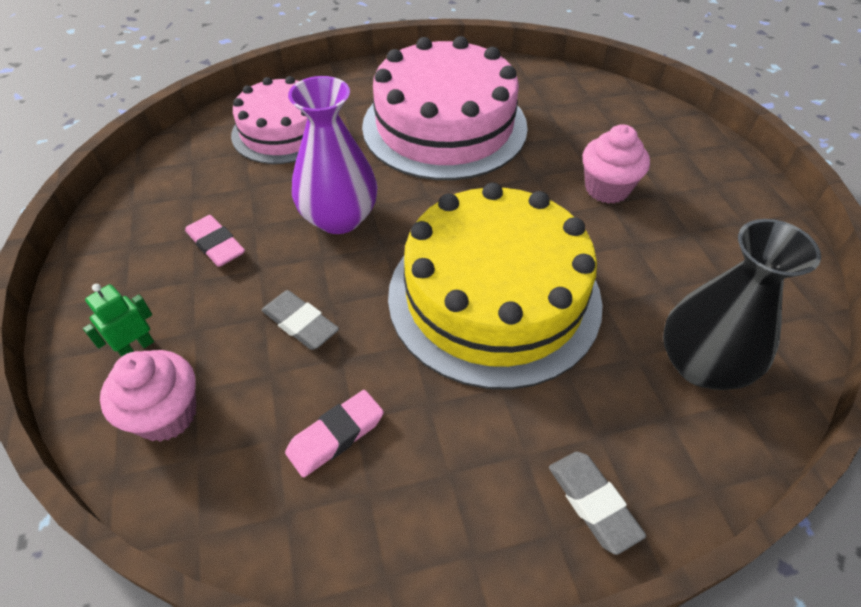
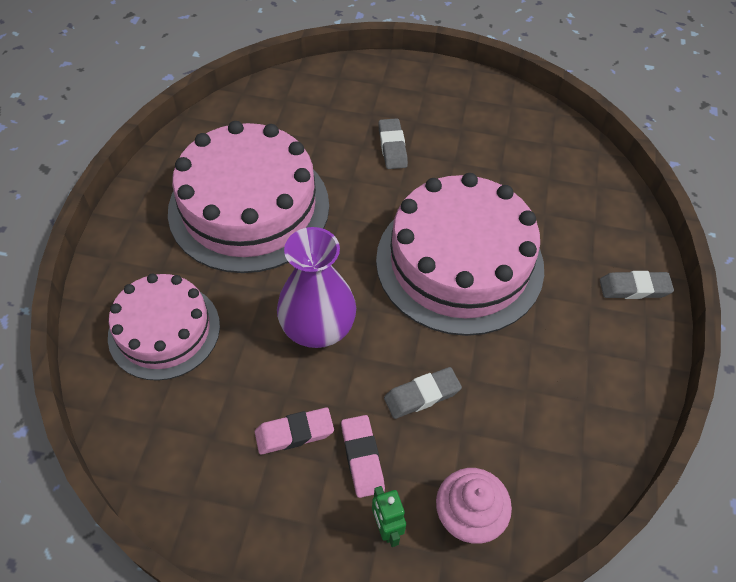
camera: 65 degrees left, 5 degrees up
pink eraser [285,390,384,477] -> pink eraser moved to [341,415,385,498]
yellow cake [388,182,603,390] -> pink cake [376,173,544,336]
pink cupcake [583,124,650,204] -> grey eraser [378,118,408,169]
black vase [663,219,821,390] -> none

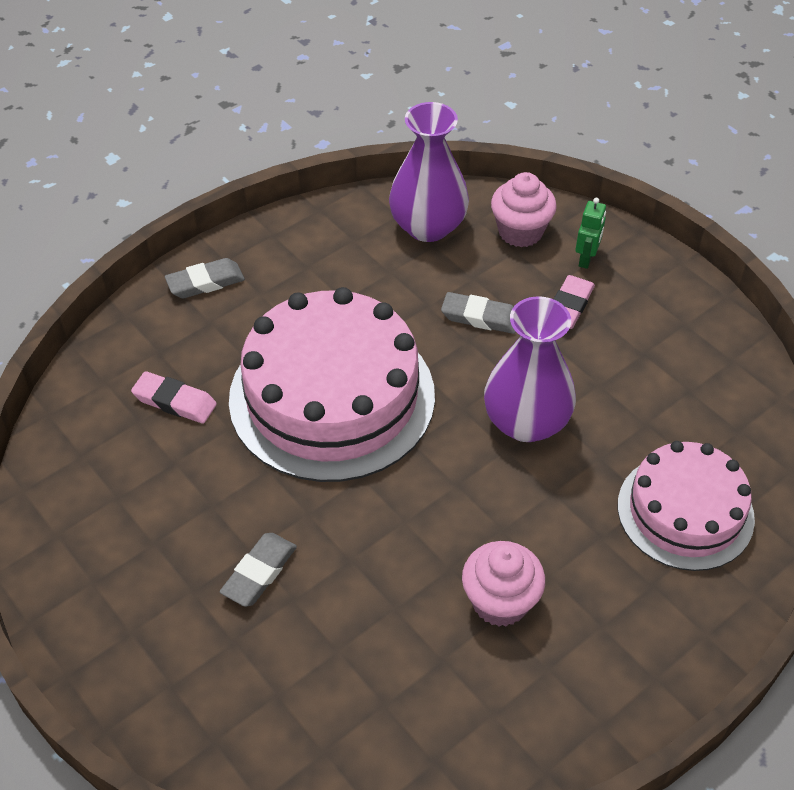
camera: 140 degrees left, 5 degrees down
pink cake [168,121,329,273] -> pink cupcake [462,541,545,626]
pink eraser [255,407,334,455] -> pink eraser moved to [131,371,217,424]
grey eraser [600,271,674,299] -> grey eraser turned 60 degrees counterclockwise [165,258,245,298]
none -> purple vase [389,102,469,242]

